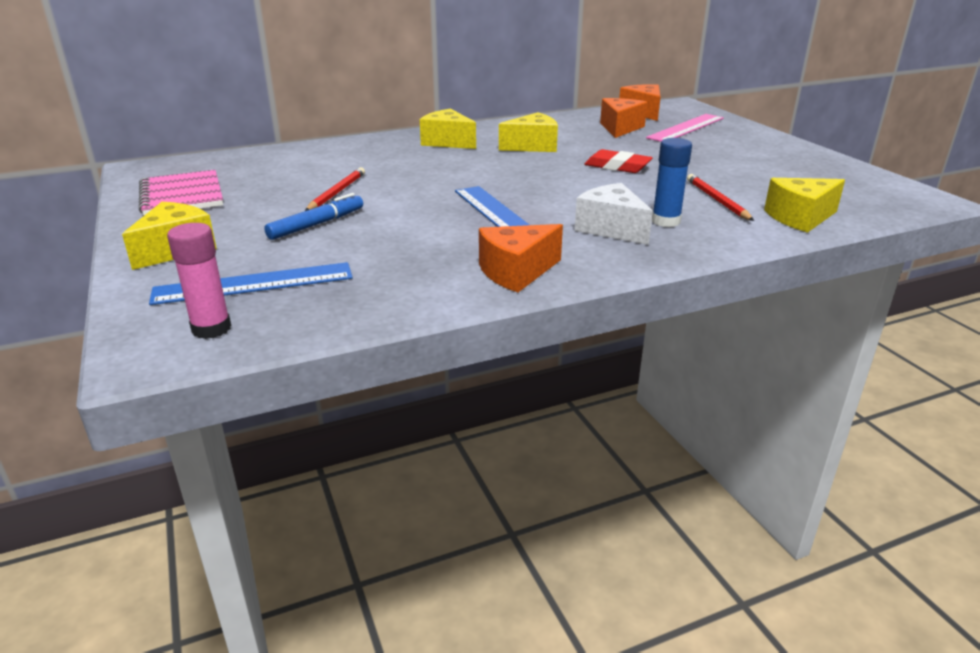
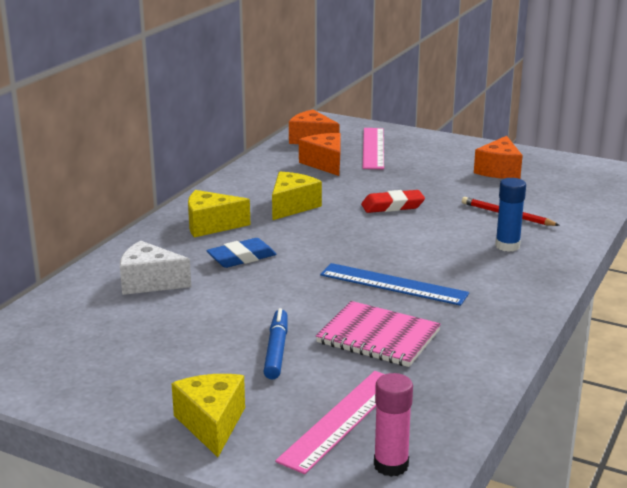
camera: 40 degrees left, 5 degrees down
pink notebook [139,170,223,216] -> pink notebook moved to [316,301,441,367]
blue ruler [149,262,353,305] -> pink ruler [275,371,385,474]
red pencil [305,167,365,211] -> none
orange cheese [479,224,563,292] -> orange cheese moved to [474,136,523,179]
white cheese [575,183,653,245] -> white cheese moved to [120,241,191,295]
yellow cheese [764,178,845,233] -> none
none -> blue eraser [206,238,276,268]

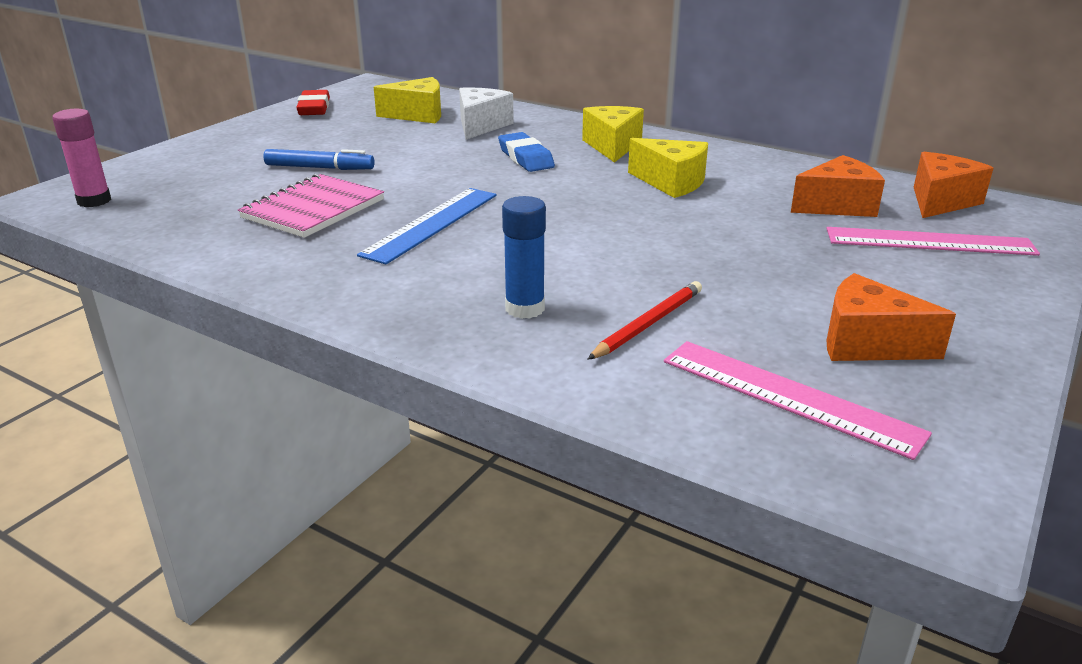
camera: 95 degrees right, 5 degrees up
yellow cheese [172,374,245,457] -> yellow cheese moved to [374,77,441,123]
pink ruler [275,371,385,474] -> pink ruler moved to [664,341,932,460]
red eraser [361,190,425,213] -> red eraser moved to [296,90,330,115]

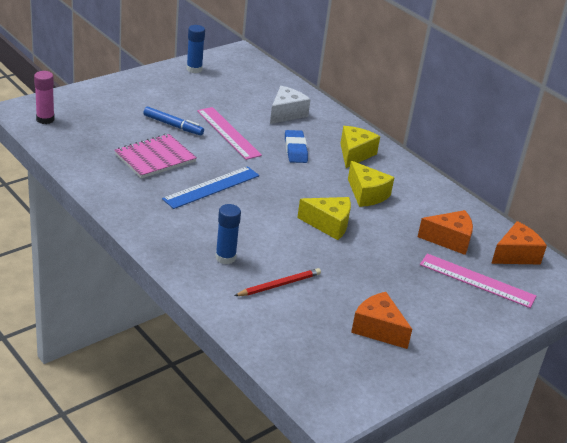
camera: 15 degrees right, 5 degrees up
red eraser [296,90,330,115] -> blue glue stick [187,25,205,73]
yellow cheese [374,77,441,123] -> yellow cheese moved to [297,197,351,240]
pink ruler [664,341,932,460] -> pink ruler moved to [197,107,262,160]

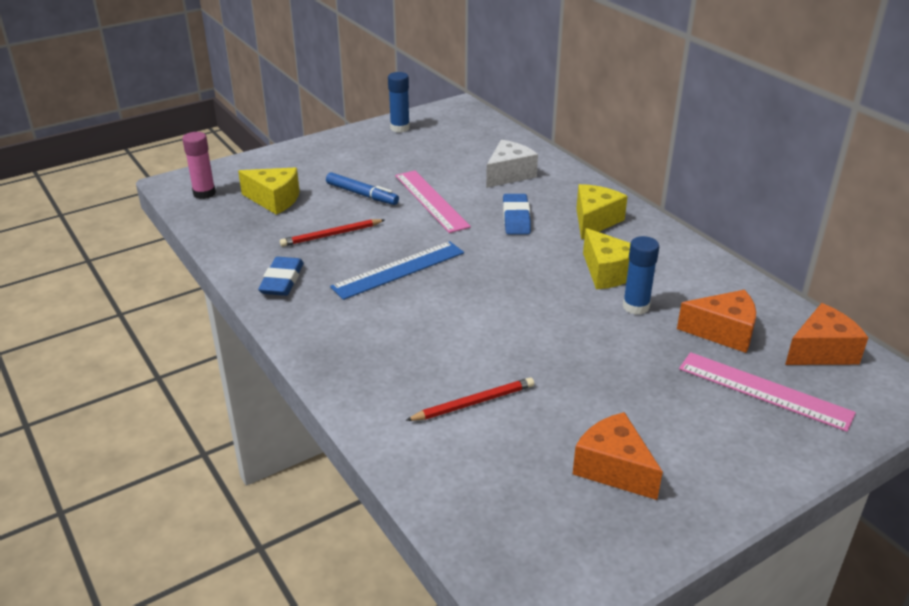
camera: 10 degrees right, 0 degrees up
pink notebook [114,134,197,179] -> red pencil [280,219,385,247]
blue glue stick [215,204,241,264] -> blue glue stick moved to [623,236,659,315]
yellow cheese [297,197,351,240] -> yellow cheese moved to [238,167,300,215]
none -> blue eraser [258,257,304,296]

